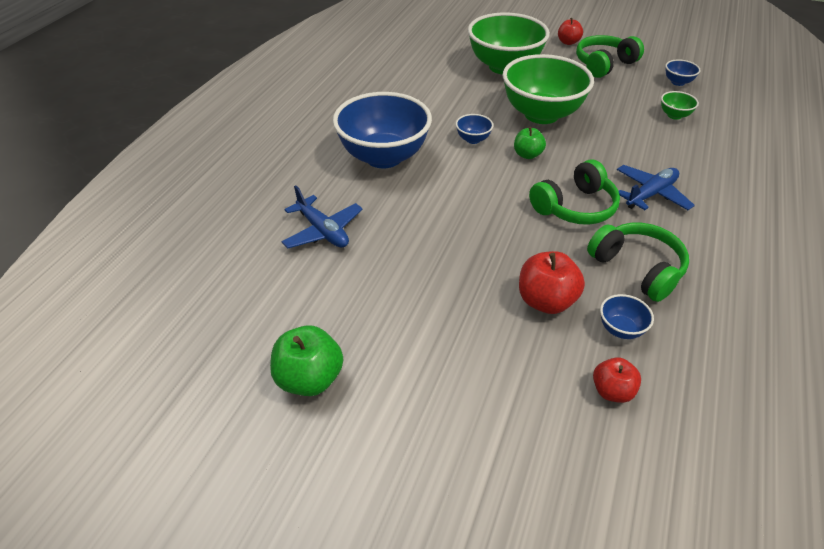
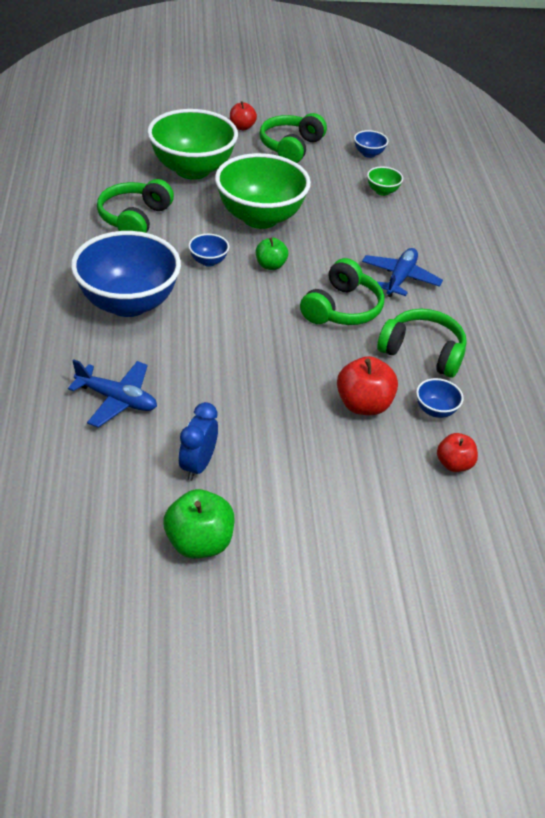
camera: 30 degrees left, 0 degrees up
none -> green headphones [97,179,174,233]
none -> blue clock [179,402,218,481]

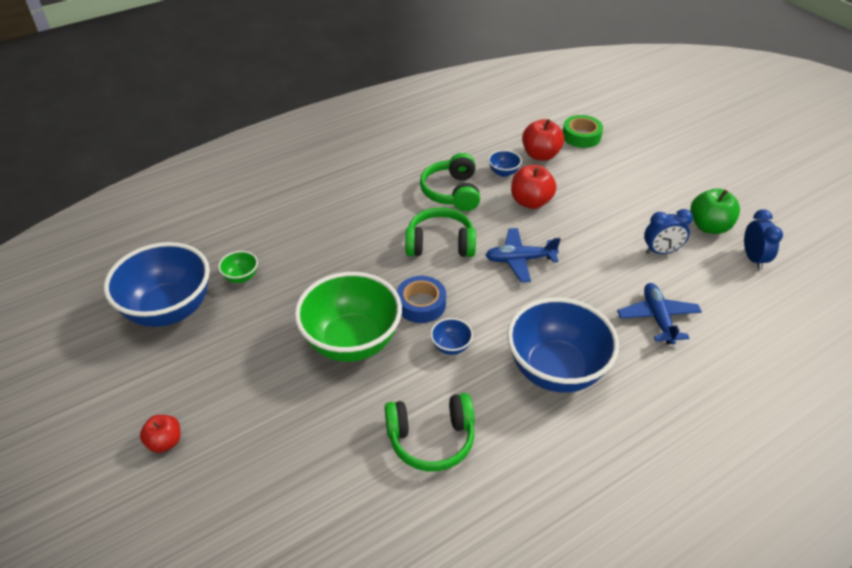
camera: 115 degrees left, 0 degrees up
green bowl [147,109,238,180] -> none
green apple [256,237,288,270] -> blue tape [397,276,446,323]
green headphones [259,113,327,163] -> none
blue bowl [354,130,388,158] -> blue bowl [104,242,210,327], size x2.44
blue plane [362,248,443,297] -> blue plane moved to [485,228,561,282]
red apple [437,433,478,472] -> red apple [522,119,564,161], size x1.58
none -> green tape [563,115,603,148]
none -> blue clock [744,209,783,270]

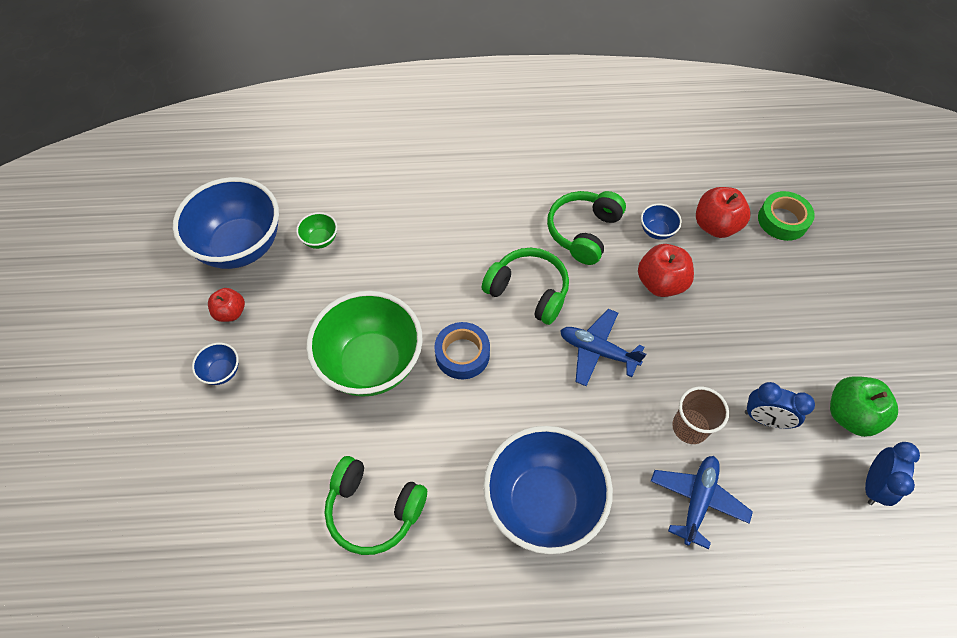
camera: 30 degrees right, 15 degrees up
red apple [140,415,180,453] -> red apple moved to [208,288,245,322]
blue bowl [430,318,473,355] -> blue bowl moved to [192,343,239,385]
none -> brown cup [672,387,729,444]

